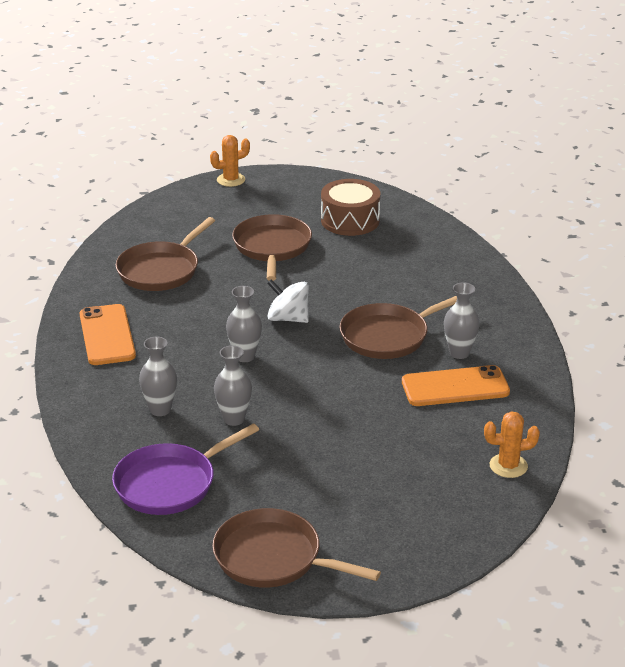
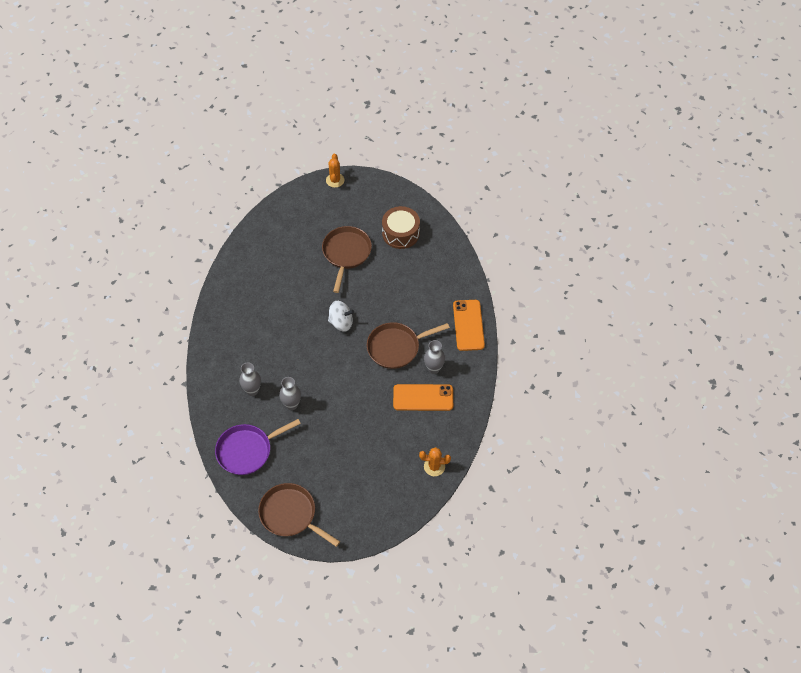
camera: 10 degrees right, 25 degrees up
orange phone [80,304,136,365] -> orange phone moved to [453,300,485,351]
brown pan [115,217,215,291] -> none
orange cactus [210,135,250,187] -> orange cactus turned 75 degrees counterclockwise [326,154,344,188]
grey vase [226,286,262,362] -> none
white spinning top [267,279,309,323] -> white spinning top turned 150 degrees clockwise [328,301,354,332]

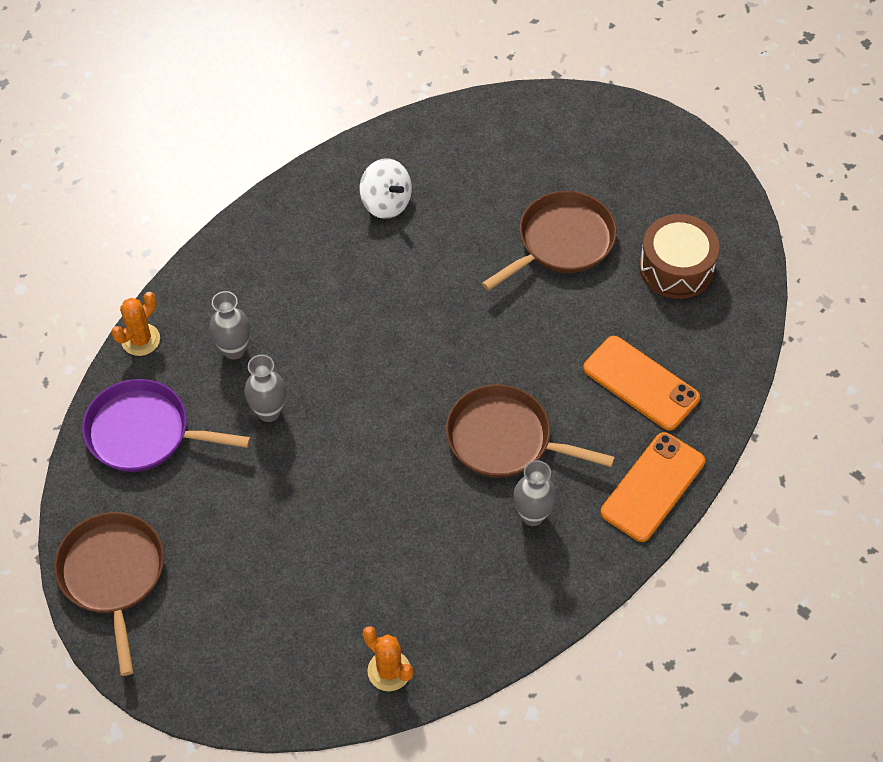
camera: 40 degrees right, 0 degrees up
orange cactus [326,154,344,188] -> orange cactus moved to [111,292,160,356]
white spinning top [328,301,354,332] -> white spinning top moved to [360,159,412,219]
orange phone [393,384,453,411] -> orange phone moved to [583,336,700,430]

